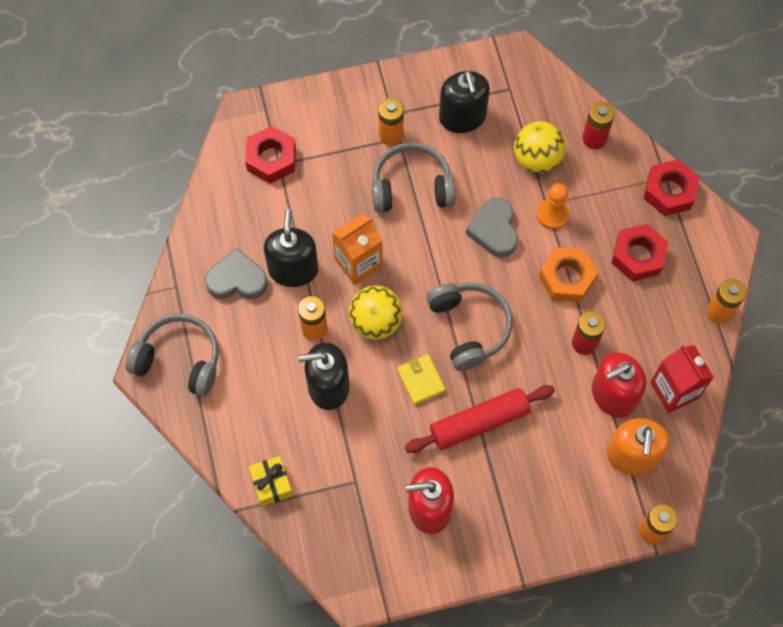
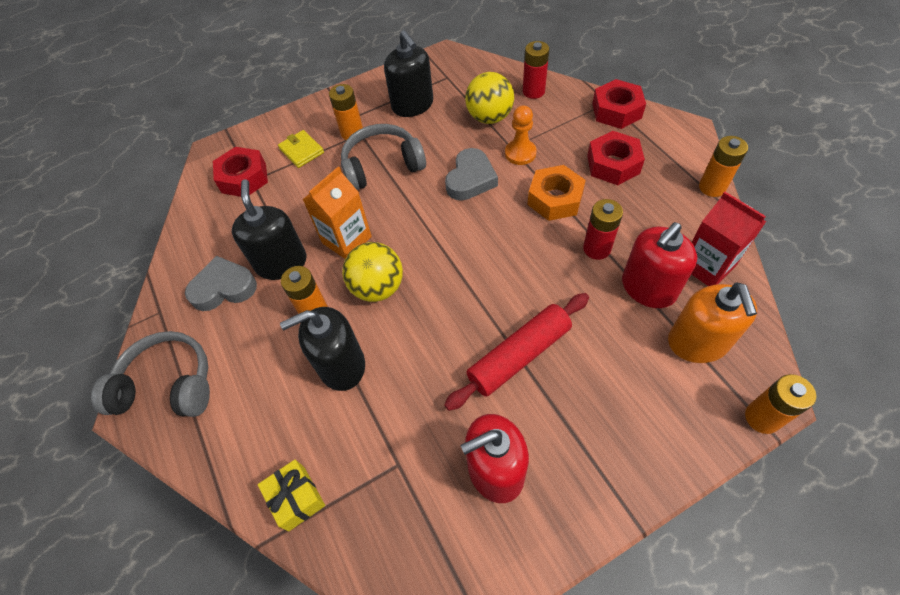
camera: 10 degrees left, 10 degrees down
yellow wallet [397,354,446,405] -> yellow wallet moved to [278,130,324,168]
grey headphones [426,283,512,371] -> none
grey heart [466,197,518,258] -> grey heart turned 135 degrees counterclockwise [445,148,498,200]

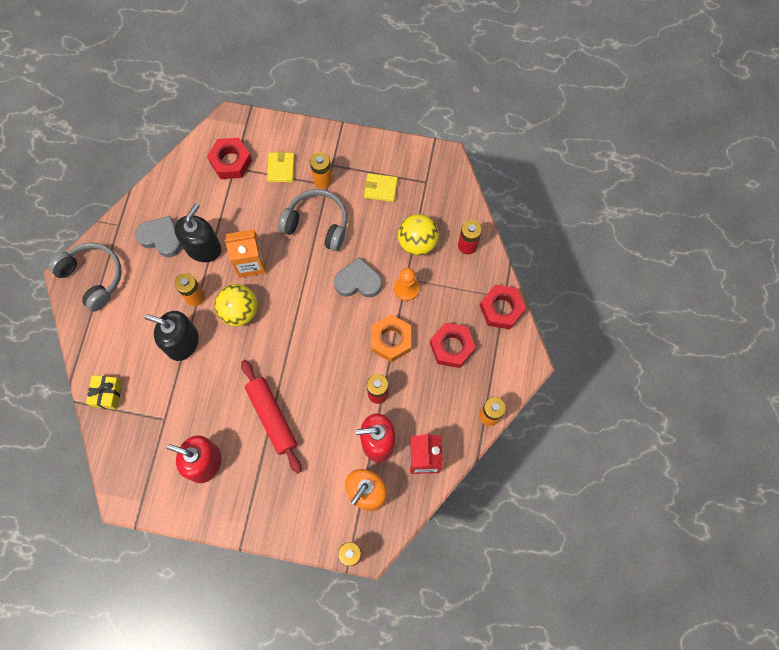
camera: 35 degrees right, 15 degrees up
black soap dispenser [384,30,433,117] -> yellow wallet [364,173,398,202]
red rolling pin [444,293,589,411] -> red rolling pin turned 60 degrees clockwise [241,360,302,474]
grey heart [445,148,498,200] -> grey heart turned 150 degrees counterclockwise [334,257,382,298]

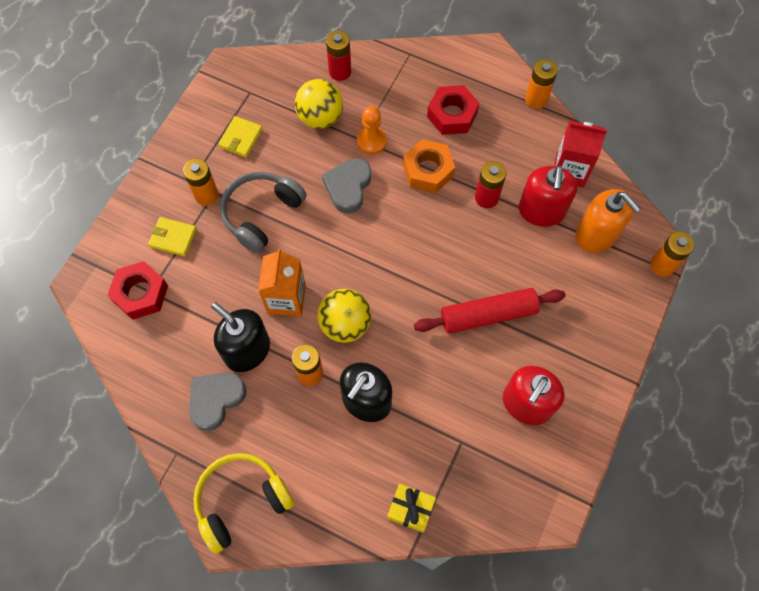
camera: 75 degrees left, 5 degrees down
grey headphones [48,243,122,312] -> yellow headphones [193,453,294,554]
red nut [480,285,526,329] -> none

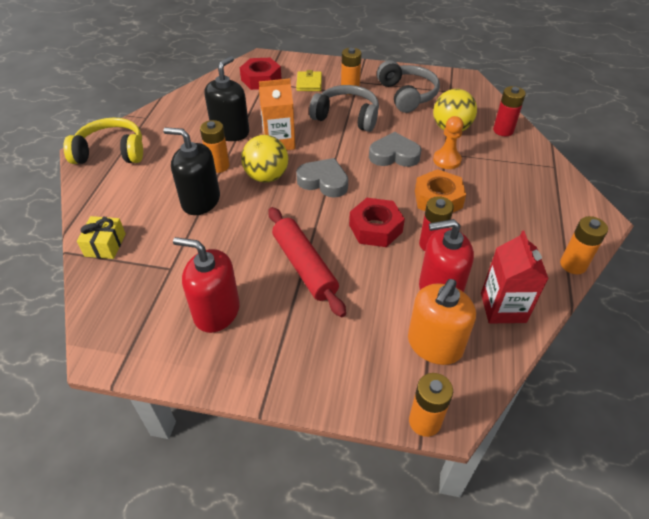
camera: 75 degrees right, 20 degrees down
grey heart [189,372,247,431] -> grey heart moved to [296,158,348,198]
yellow headphones [193,453,294,554] -> yellow headphones turned 45 degrees counterclockwise [63,117,143,164]
yellow wallet [218,116,263,158] -> grey headphones [377,60,440,113]
red nut [427,85,479,135] -> red nut moved to [349,198,405,247]

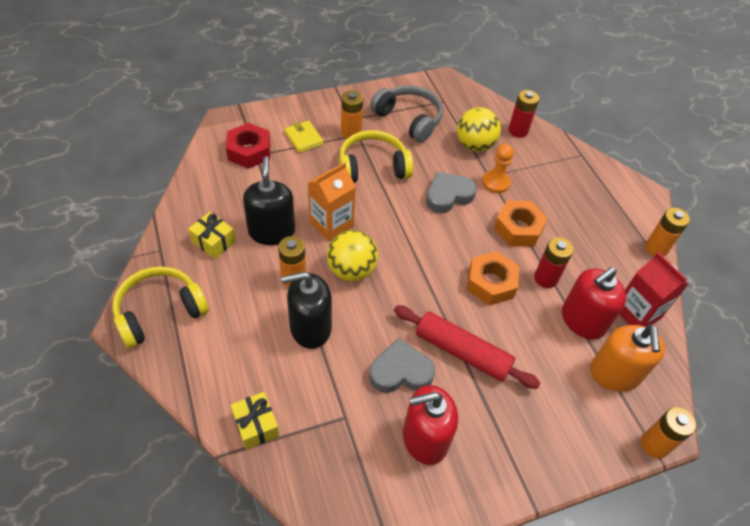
camera: 35 degrees left, 5 degrees up
grey heart [296,158,348,198] -> grey heart moved to [369,338,435,393]
grey headphones [309,85,379,132] -> yellow headphones [339,130,413,183]
red nut [349,198,405,247] -> orange nut [467,251,519,306]
none -> yellow gift [188,212,236,259]

